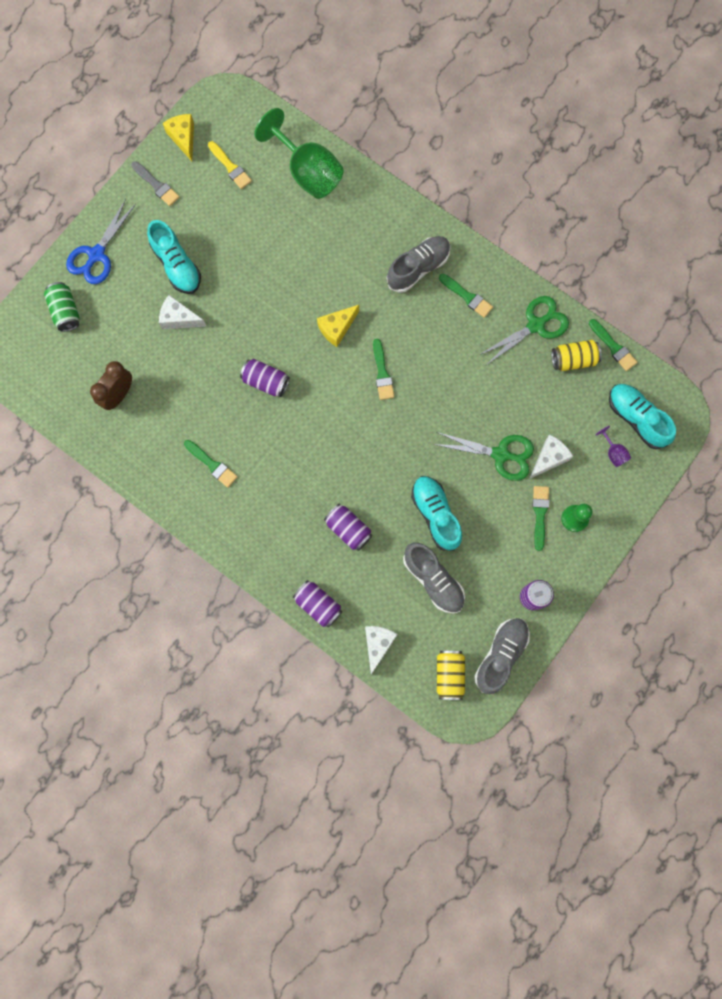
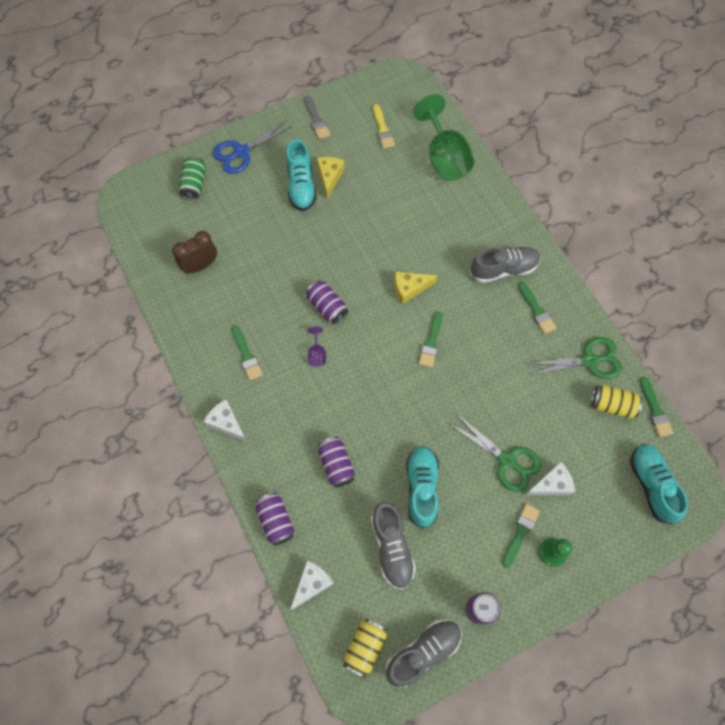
camera: 25 degrees right, 10 degrees down
white cheese [159,295,207,329] -> white cheese moved to [203,399,247,442]
yellow cheese [163,114,194,161] -> yellow cheese moved to [317,157,345,199]
purple goblet [595,426,631,467] -> purple goblet moved to [308,326,326,366]

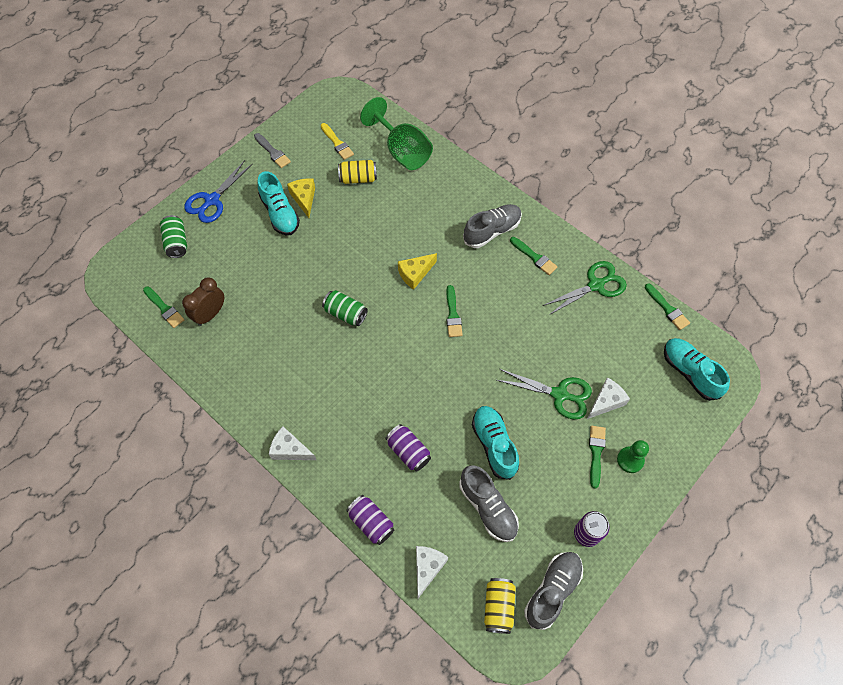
camera: 20 degrees left, 5 degrees down
green brush [232,325,263,381] -> green brush moved to [143,286,184,328]
purple can [306,280,348,324] -> green can [322,290,368,326]
purple goblet [308,326,326,366] -> none
yellow can [591,385,643,419] -> yellow can moved to [338,160,377,184]

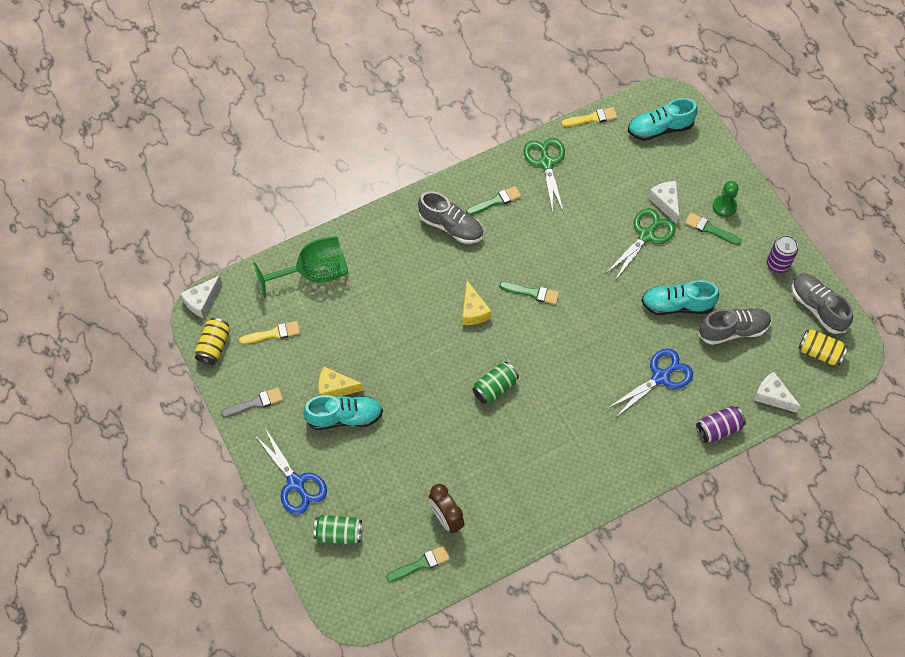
camera: 70 degrees left, 0 degrees up
white cheese [269,426,316,460] -> white cheese moved to [180,275,222,318]
yellow can [338,160,377,184] -> yellow can moved to [195,318,230,365]
purple can [385,424,431,472] -> blue scissors [608,349,693,418]
grey shoe [463,204,522,248] -> grey shoe turned 135 degrees clockwise [418,191,483,244]
green brush [645,283,690,330] -> yellow brush [561,107,617,127]

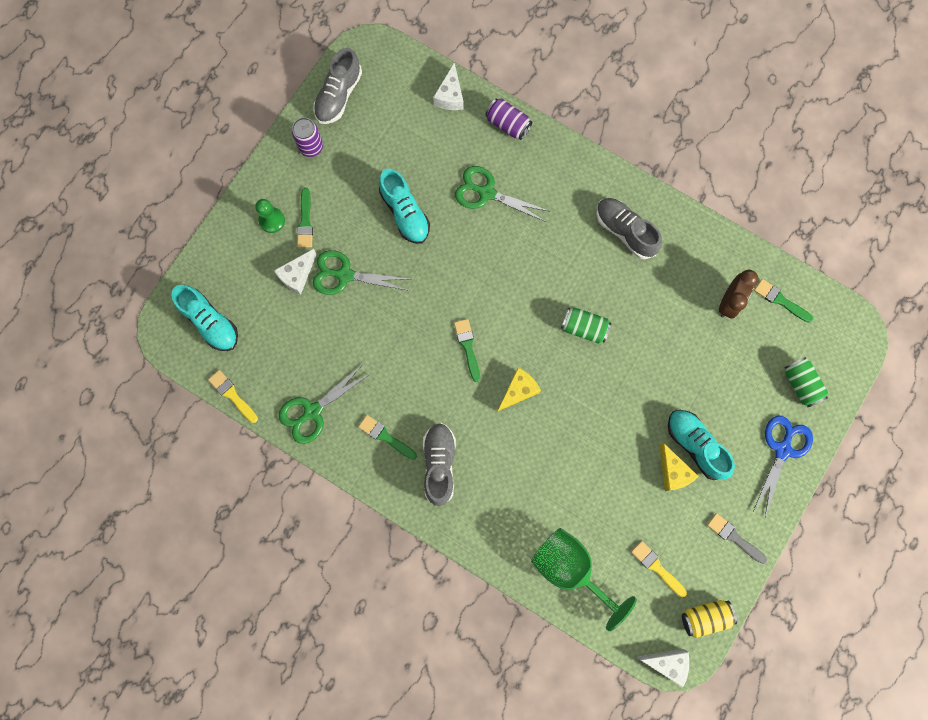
camera: 120 degrees left, 15 degrees up
blue scissors [608,349,693,418] -> green scissors [455,166,551,222]
grey shoe [699,307,772,345] -> grey shoe moved to [596,198,662,259]
yellow can [799,329,848,366] -> none

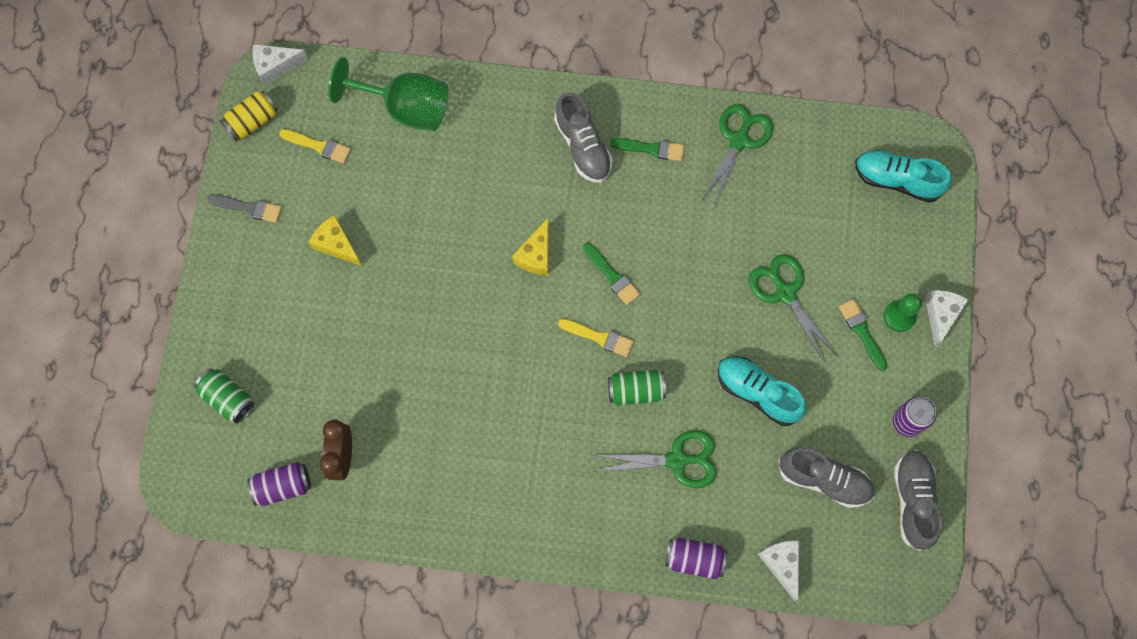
camera: 155 degrees right, 5 degrees down
yellow brush [208,370,258,423] -> yellow brush moved to [558,319,634,357]
white cheese [274,249,317,295] -> white cheese moved to [925,290,969,348]
green scissors [313,250,410,295] -> green scissors turned 105 degrees counterclockwise [749,254,838,364]
green can [561,307,611,344] -> green can moved to [608,370,666,406]
grey shoe [596,198,662,259] -> grey shoe moved to [778,448,875,508]
turquoise shoe [668,410,735,480] -> none
blue scissors [753,416,813,517] -> none
green brush [754,279,813,323] -> purple can [247,462,311,506]

